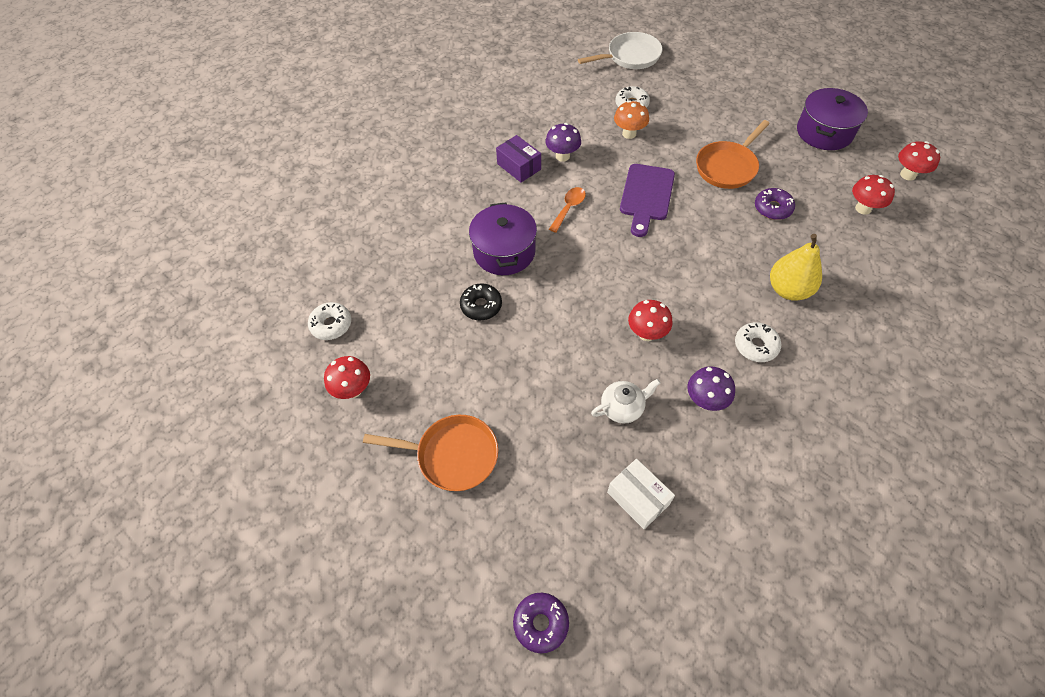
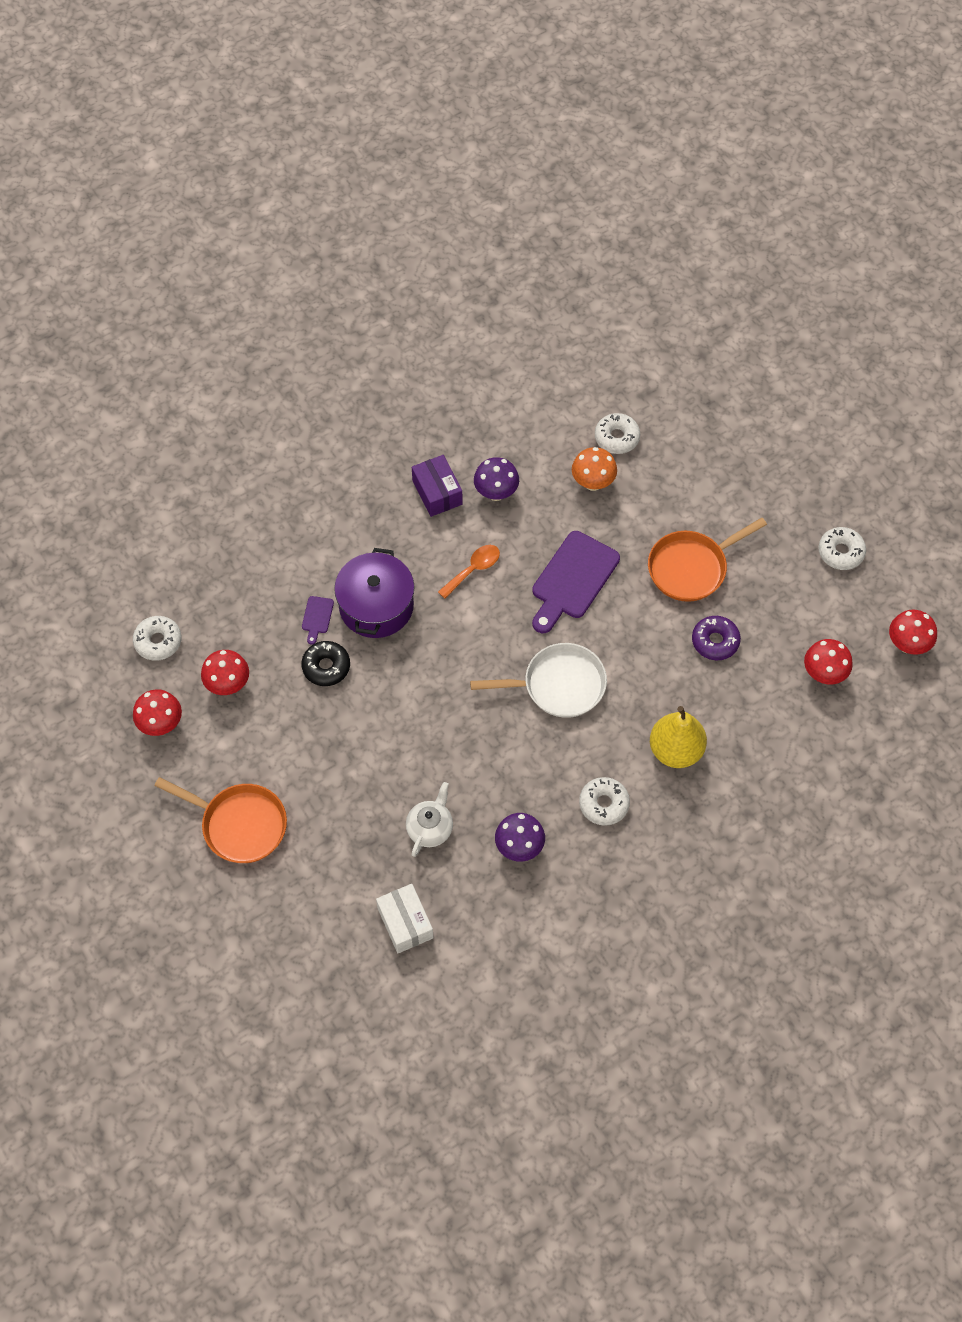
camera: 15 degrees right, 5 degrees up
purple donut [513,593,569,653] -> none
white pan [578,32,663,69] -> white pan moved to [470,643,607,718]
white teapot [591,379,661,424] -> white teapot turned 60 degrees counterclockwise [406,782,453,857]
red mushroom [628,300,672,341] -> red mushroom moved to [201,650,249,695]
purple pot [797,88,868,150] -> white donut [818,527,866,570]
none -> purple cutting board [302,596,334,645]

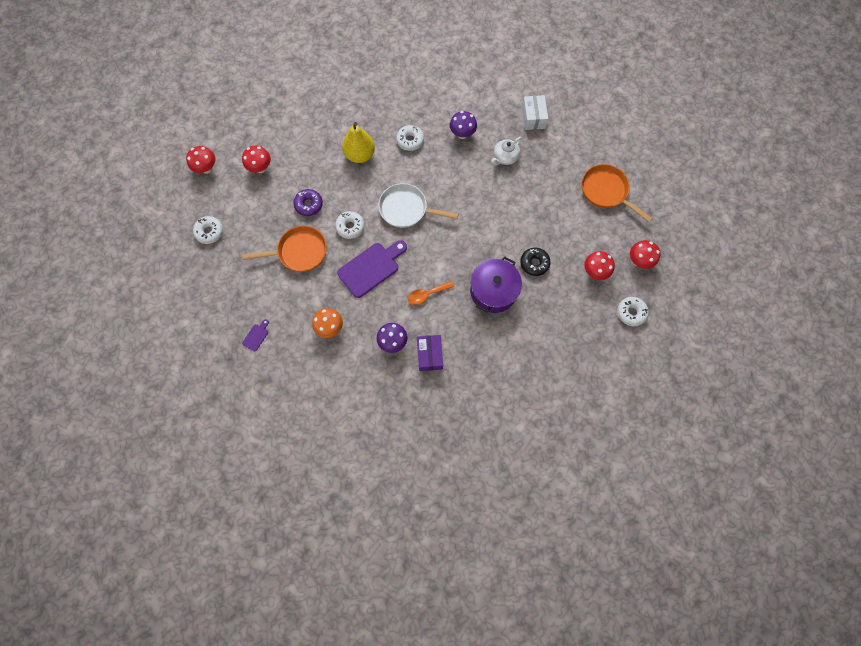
camera: 160 degrees left, 10 degrees up
purple cutting board [302,596,334,645] -> purple cutting board moved to [242,319,269,351]
white donut [595,413,640,454] -> white donut moved to [335,211,365,239]

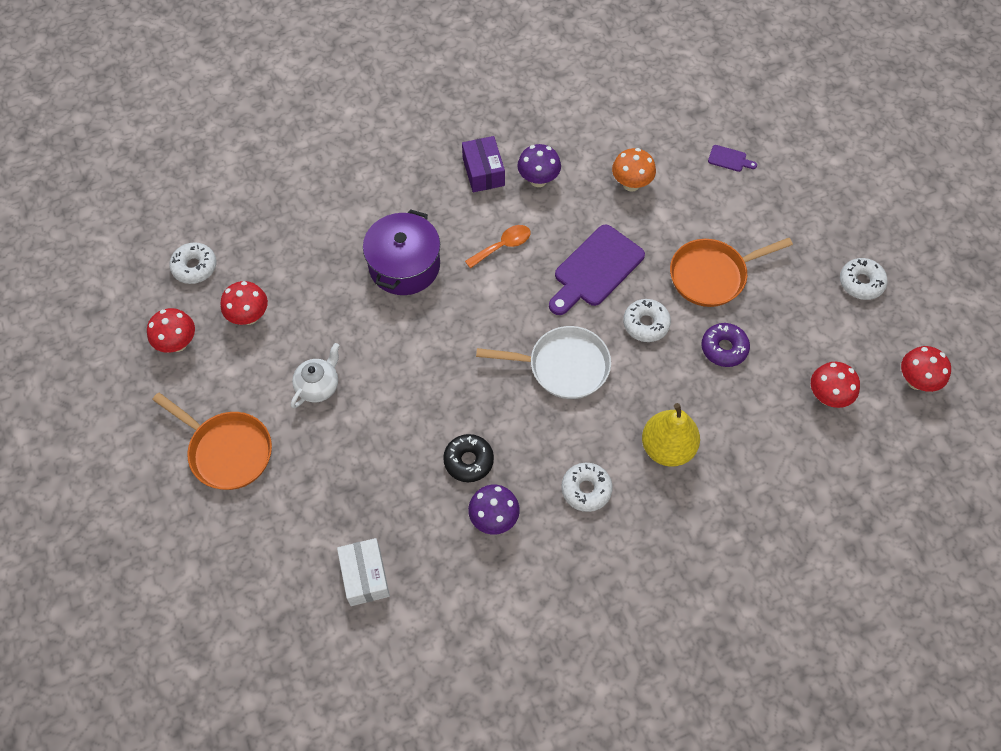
camera: 170 degrees right, 10 degrees down
purple cutting board [242,319,269,351] -> purple cutting board turned 90 degrees counterclockwise [708,145,757,172]
white teapot [491,137,522,166] -> white teapot moved to [291,343,340,408]
black donut [520,248,550,276] -> black donut moved to [443,434,494,482]

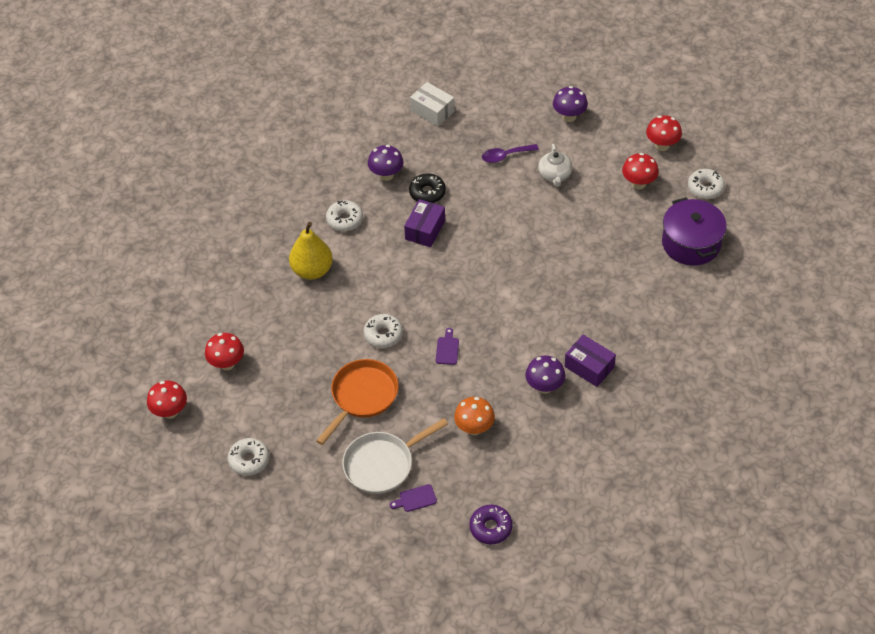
camera: 145 degrees right, 10 degrees down
orange pan [152,392,272,490] -> purple mushroom [553,86,588,122]
purple pot [363,209,440,295] -> purple pot moved to [662,197,727,266]
orange spoon [465,225,530,269] -> none
white pan [476,326,611,399] -> white pan moved to [342,418,448,494]
purple cutting board [549,224,645,315] -> purple cutting board [436,328,459,365], size x0.44
purple donut [701,323,750,367] -> purple donut moved to [470,505,513,544]
none -> purple box [404,199,445,247]
none -> purple spoon [482,144,539,163]

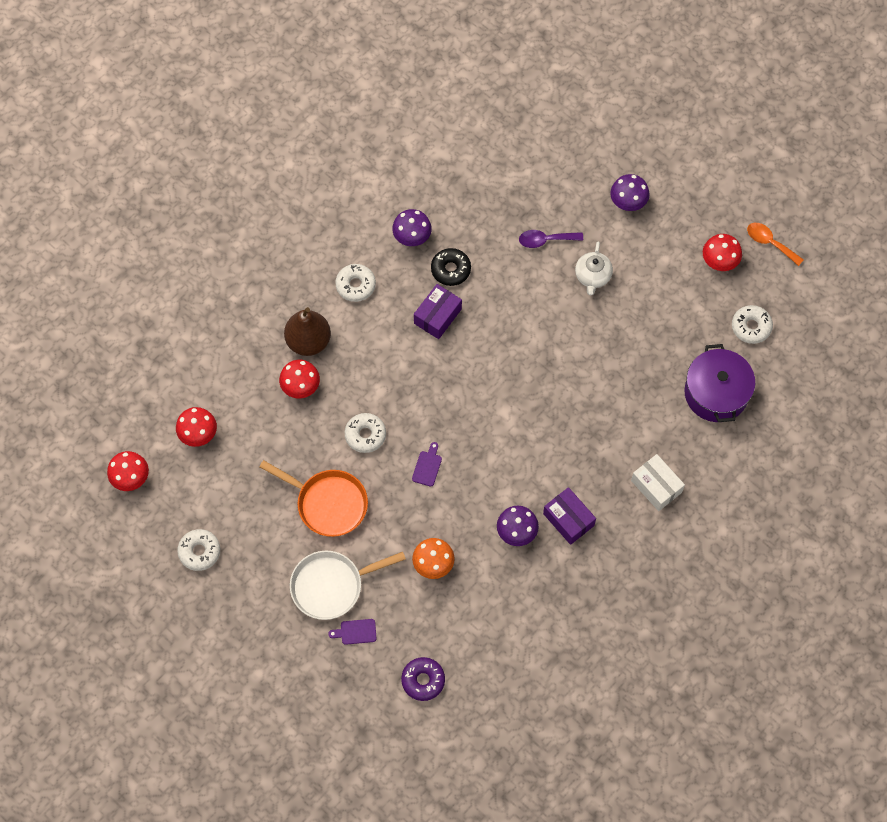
camera: 10 degrees right, 15 degrees up
yellow pear [289,222,333,280] -> brown pear [284,307,331,356]
orange pan [316,359,399,445] -> orange pan turned 75 degrees clockwise [259,460,368,537]
white box [410,82,455,127] -> white box moved to [631,454,685,511]
red mushroom [622,153,659,190] -> red mushroom moved to [279,360,320,398]
none -> orange spoon [747,223,804,266]

